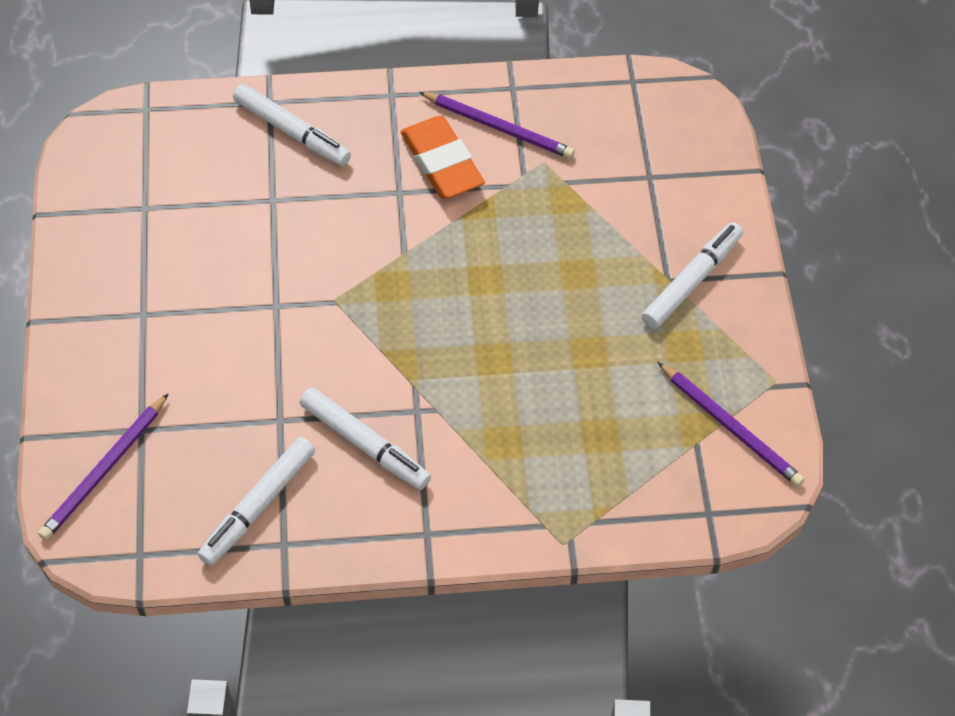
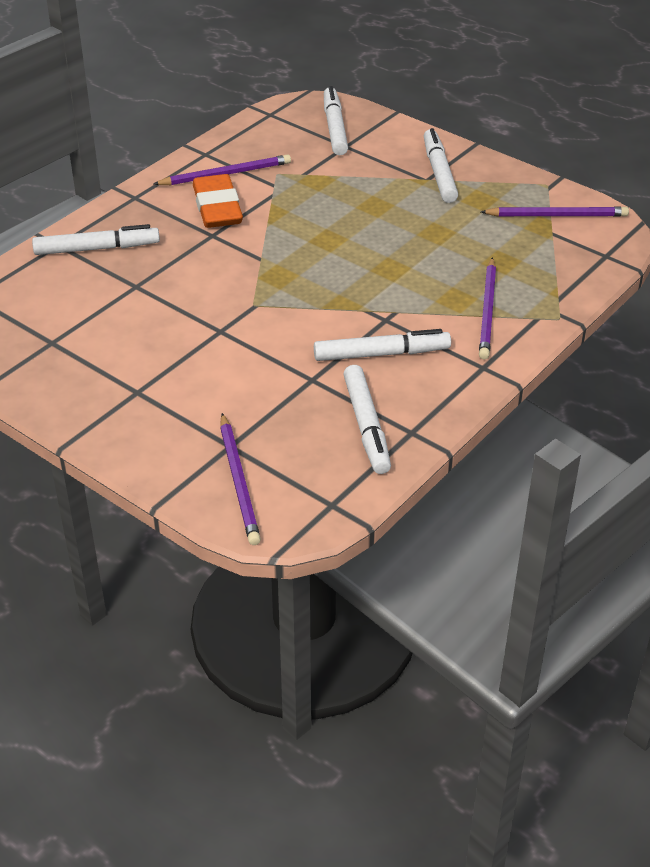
camera: 45 degrees left, 15 degrees down
orange eraser [401,116,485,199] -> orange eraser turned 60 degrees clockwise [193,174,243,228]
none -> white marker [324,86,348,155]
none -> purple pencil [479,258,496,359]

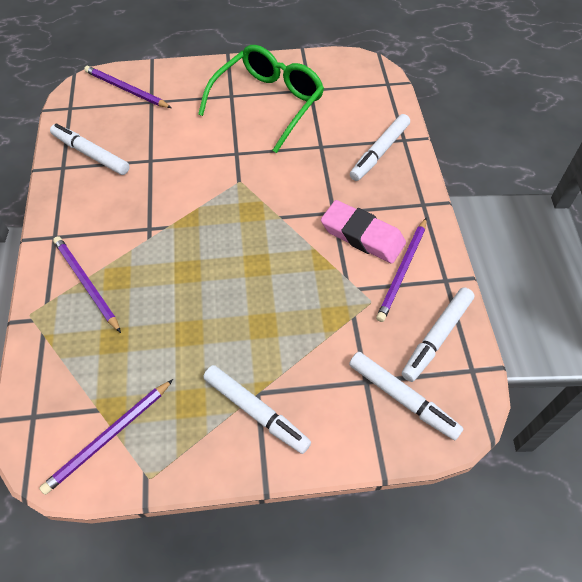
camera: 135 degrees right, 15 degrees up
orange eraser [193,174,243,228] -> pink eraser [321,200,406,264]
white marker [314,329,451,361] -> white marker moved to [402,287,474,382]
none -> green glasses [198,45,324,153]

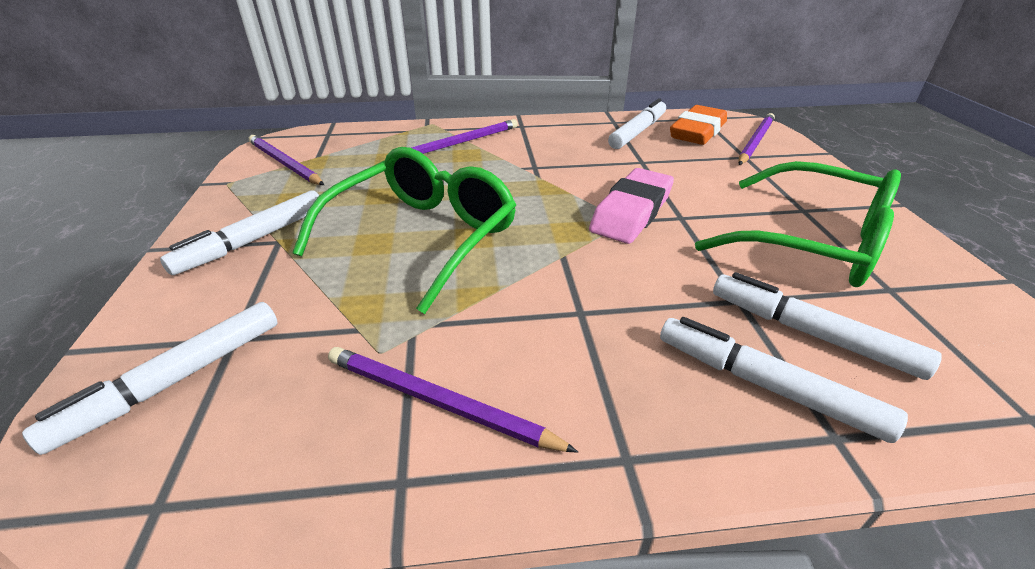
camera: 90 degrees right, 20 degrees down
pink eraser [321,200,406,264] -> pink eraser moved to [589,168,674,244]
white marker [402,287,474,382] -> white marker moved to [713,272,942,380]
none -> green glasses [292,147,516,314]
none -> orange eraser [670,105,727,145]

